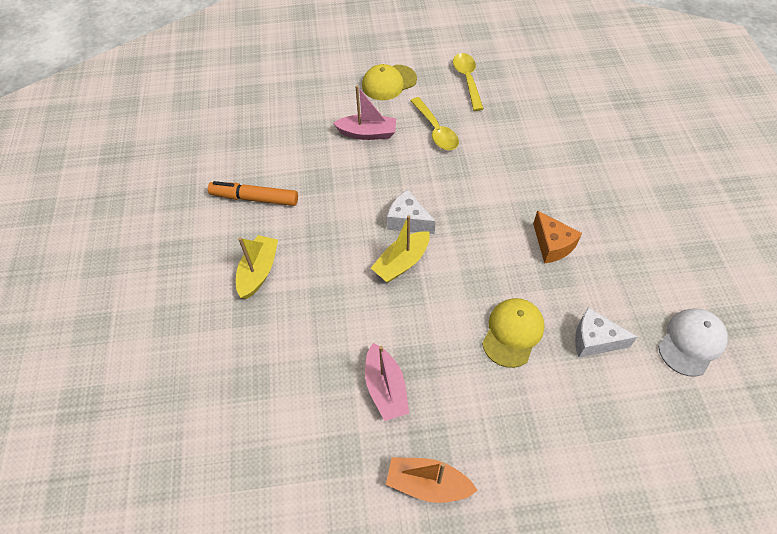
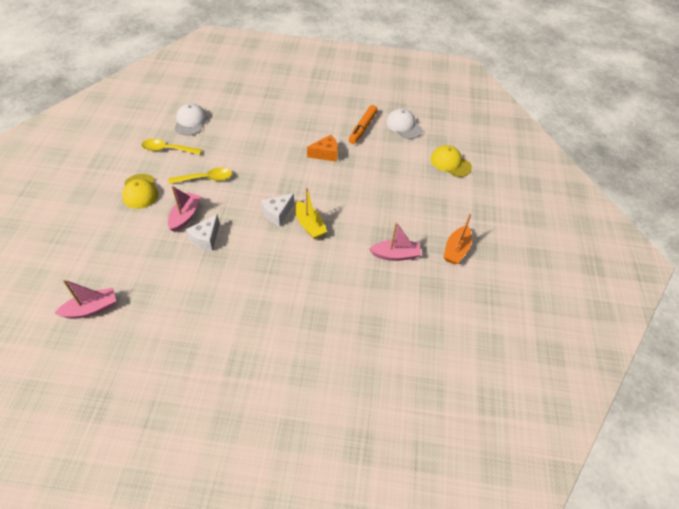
camera: 80 degrees left, 5 degrees down
orange marker [208,181,298,206] -> orange marker moved to [349,105,378,144]
yellow boat [236,235,278,299] -> none
yellow cap [482,298,545,368] -> yellow cap moved to [431,145,472,177]
white cheese [575,307,637,357] -> white cheese moved to [186,214,220,251]
none -> pink boat [54,279,116,319]
none -> white cap [174,104,207,136]

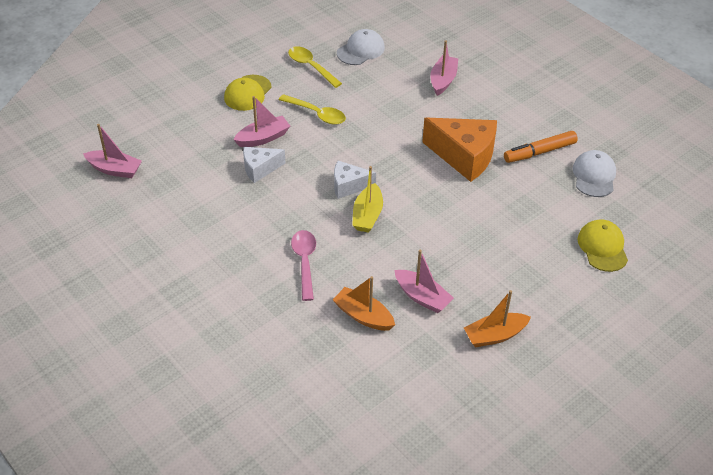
camera: 45 degrees right, 5 degrees down
orange cheese [307,135,338,162] -> orange cheese [422,118,497,182], size x1.77
none -> pink spoon [291,230,316,301]
none -> orange boat [333,276,395,331]
none -> pink boat [430,40,458,96]

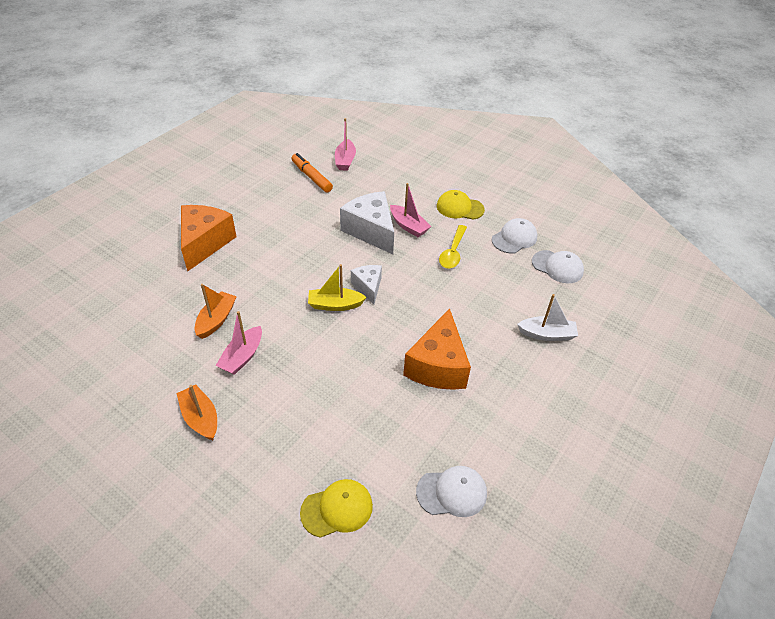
camera: 75 degrees right, 0 degrees up
white cheese [243,147,285,183] -> white cheese [340,191,394,254], size x1.77
yellow spoon [288,46,342,88] -> white cap [492,218,537,254]
pink spoon [291,230,316,301] -> none
pink boat [430,40,458,96] -> white boat [517,294,578,341]
orange marker [504,131,578,163] -> orange marker moved to [291,153,333,192]
none -> orange cheese [181,205,236,271]

